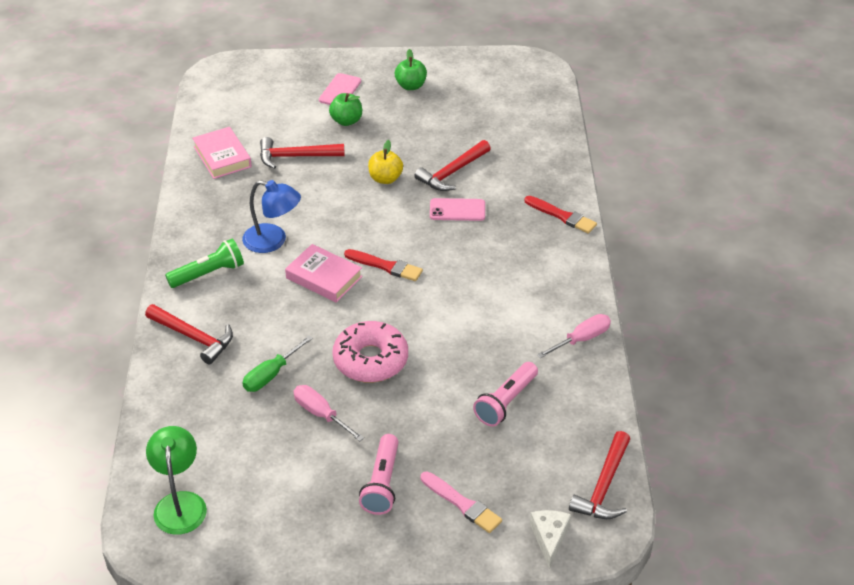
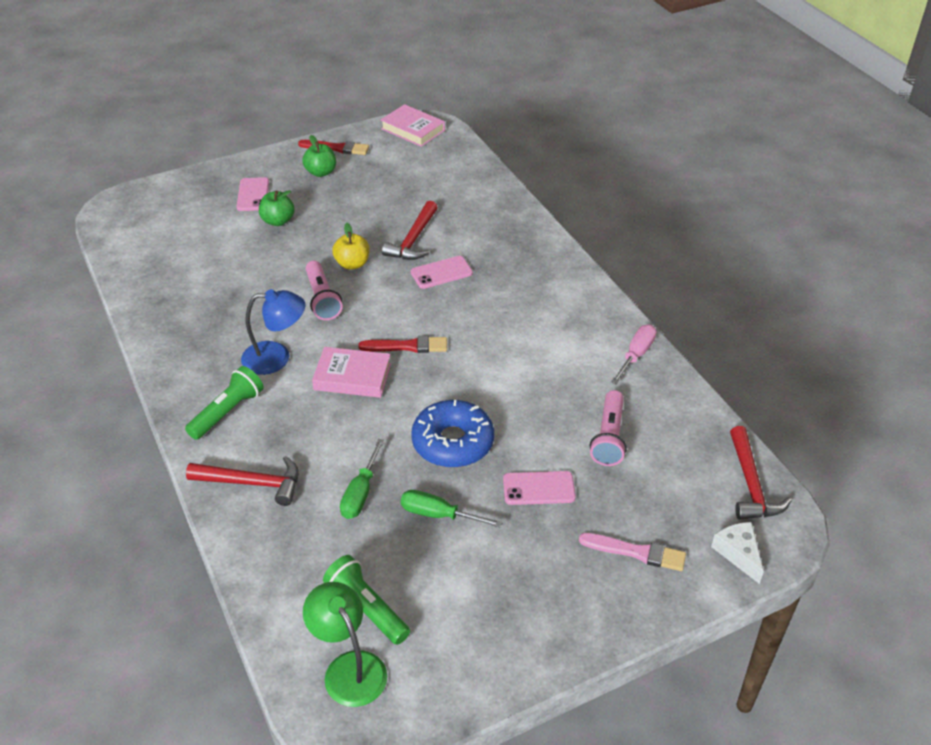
camera: 25 degrees left, 0 degrees up
pink book [192,127,252,179] -> pink book moved to [381,104,445,147]
red hammer [260,137,345,169] -> none
pink screwdriver [293,385,364,441] -> green screwdriver [401,490,503,528]
pink donut [332,321,408,383] -> blue donut [411,400,494,468]
pink flashlight [359,434,399,515] -> pink flashlight moved to [306,261,342,320]
red brush [524,196,597,234] -> red brush moved to [298,140,369,155]
none -> green flashlight [323,555,410,645]
none -> pink phone [503,471,576,505]

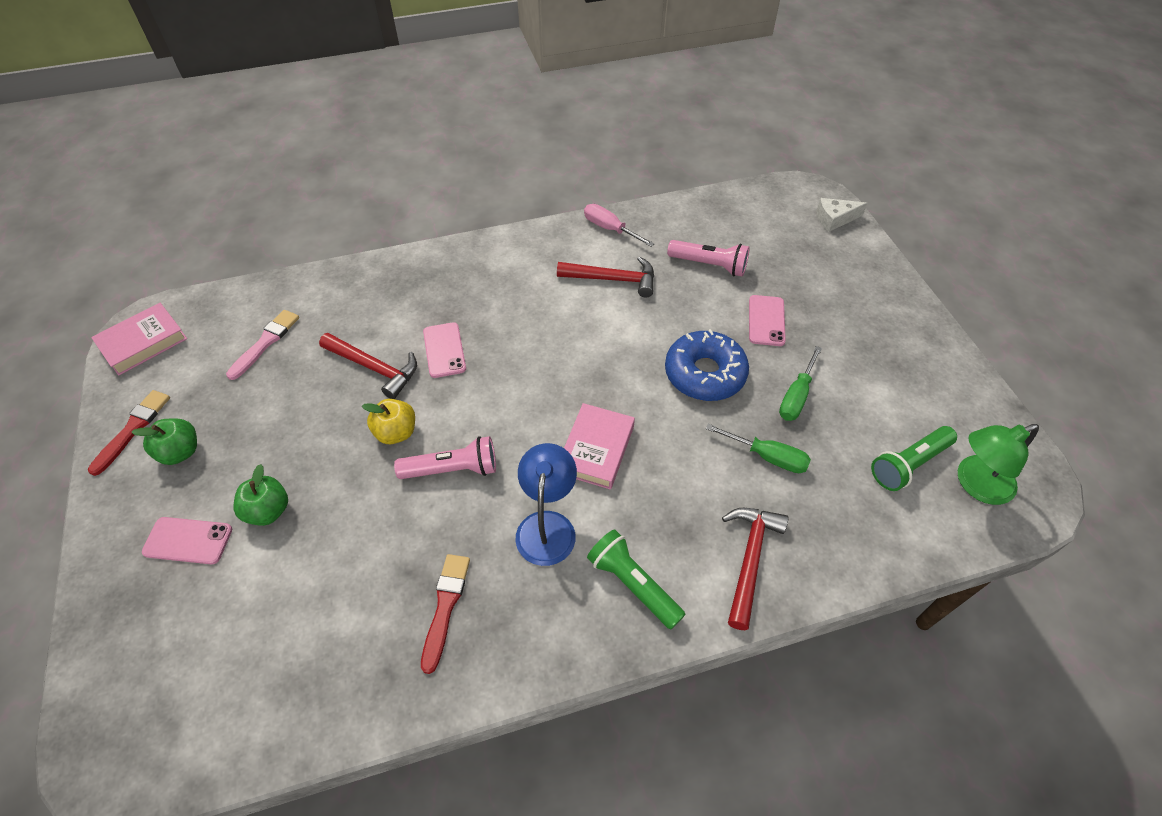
camera: 80 degrees left, 10 degrees up
red brush [358,336,447,353] -> red brush moved to [421,554,470,674]
pink brush [579,533,686,571] -> pink brush moved to [226,310,299,380]
red hammer [730,426,792,520] -> red hammer moved to [557,257,654,297]

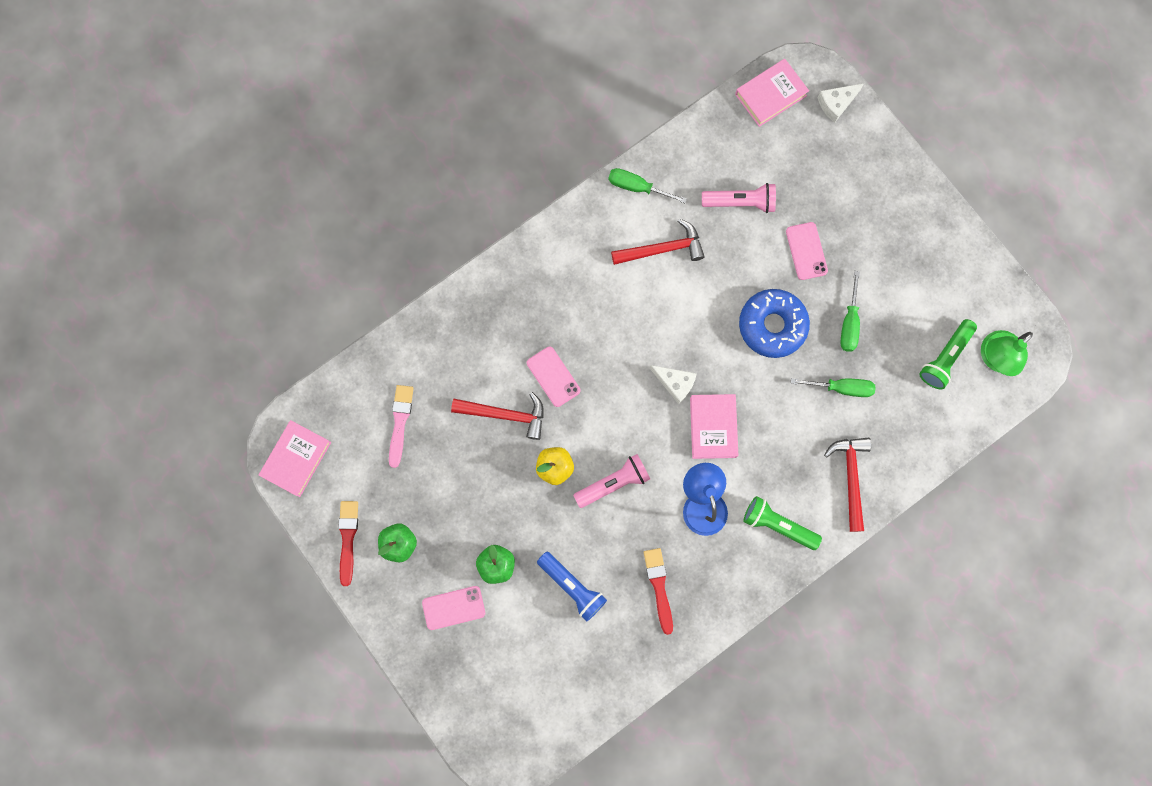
camera: 20 degrees left, 25 degrees up
pink screwdriver [584,204,655,247] -> green screwdriver [608,168,687,203]
none -> blue flashlight [537,552,607,621]
none -> white cheese [650,365,697,404]
none -> pink book [735,59,809,127]

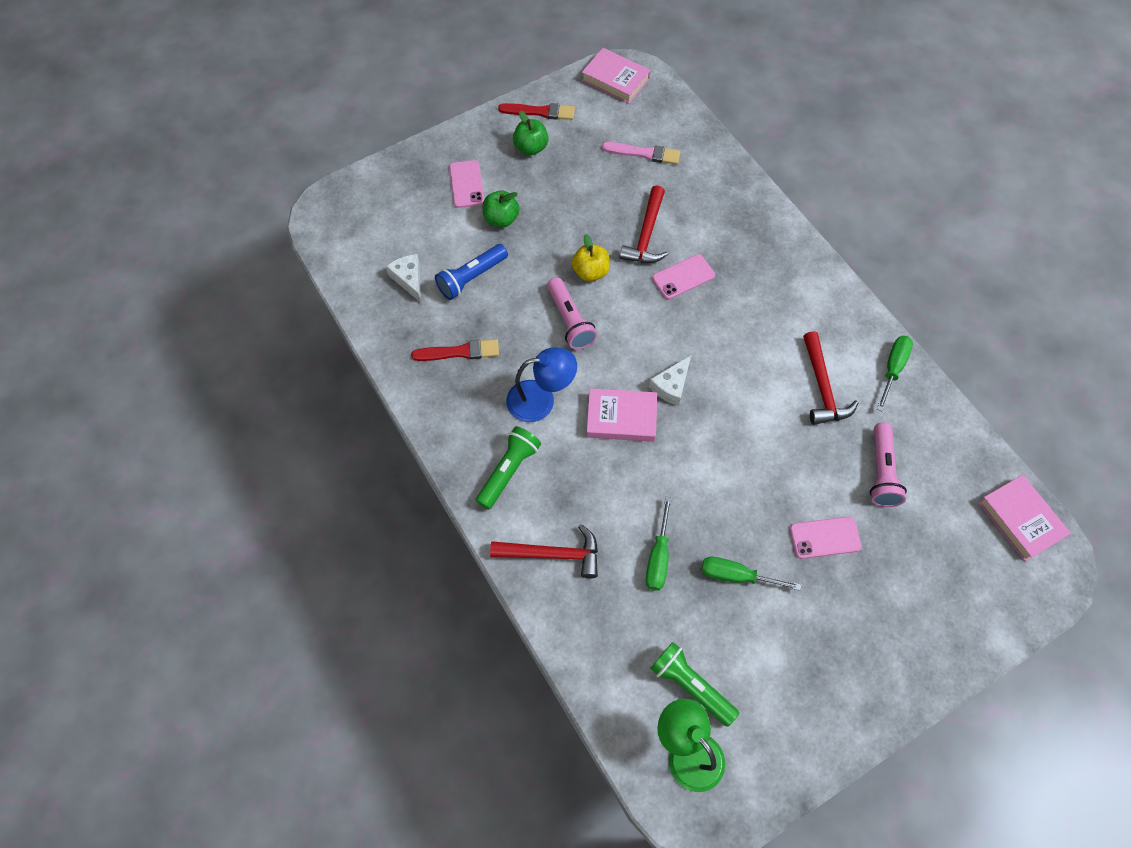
camera: 95 degrees right, 15 degrees down
blue donut [739,289,810,358] -> none
white cheese [817,83,864,123] -> white cheese moved to [386,254,421,303]

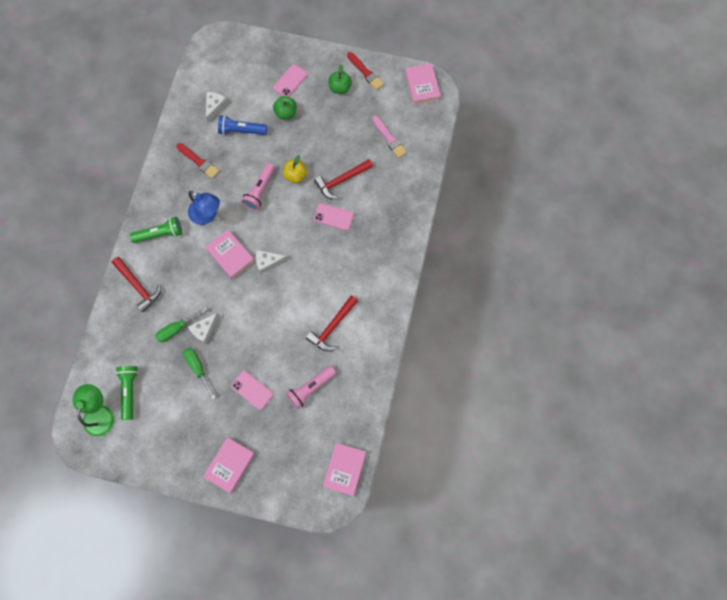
camera: 45 degrees right, 10 degrees up
green screwdriver [877,336,913,411] -> none
none -> white cheese [188,313,219,344]
none -> pink book [203,437,255,493]

